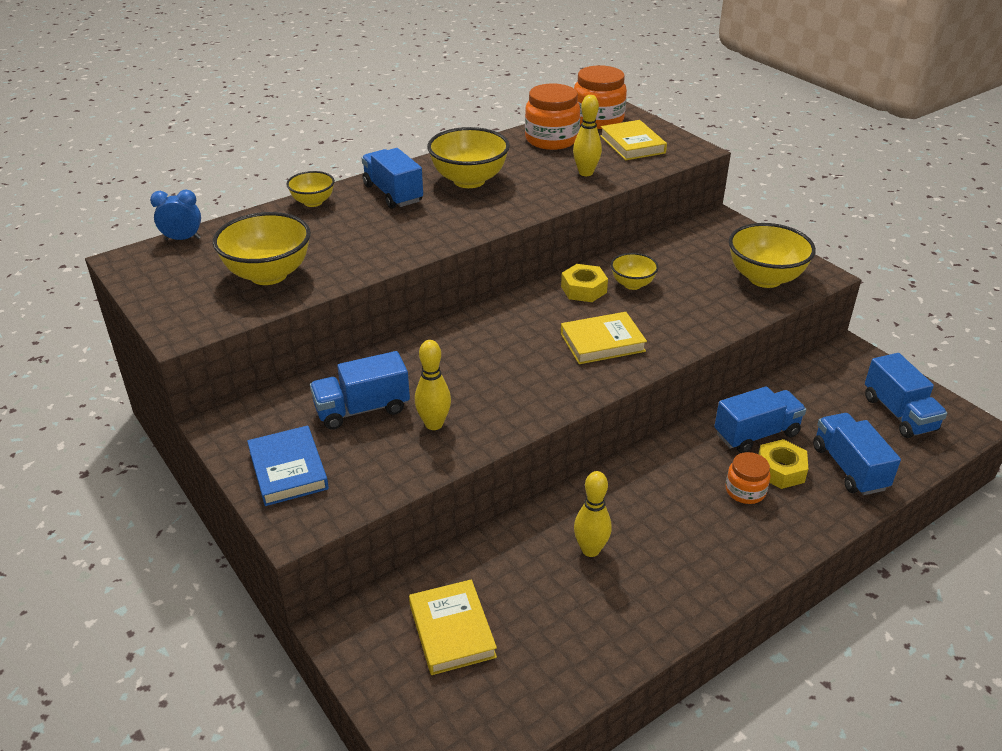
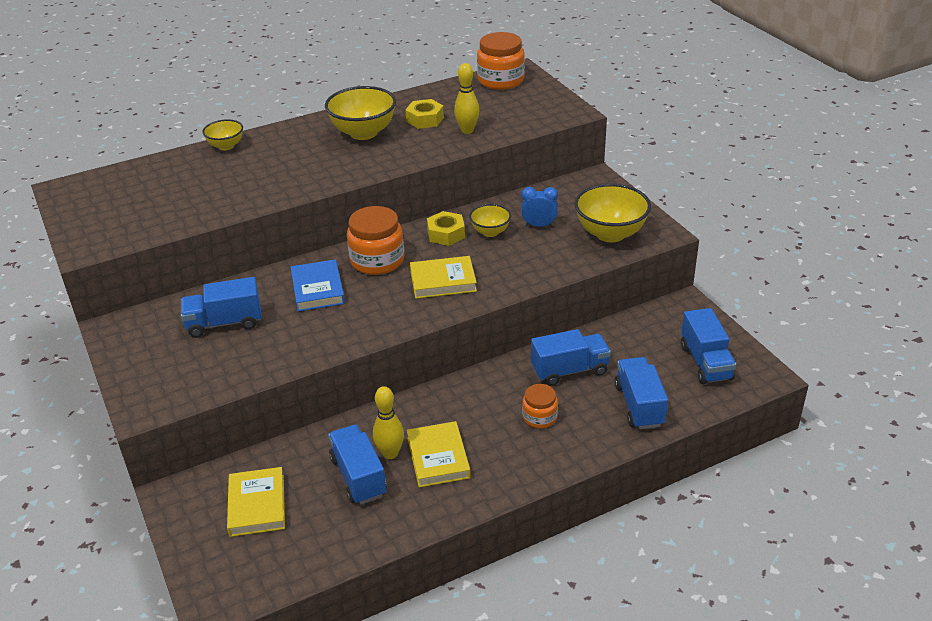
camera: 10 degrees right, 0 degrees up
blue clock [150,190,201,241] -> blue clock moved to [521,187,558,227]
yellow bowl [213,212,311,285] -> none
blue book [247,425,329,506] -> blue book moved to [291,259,345,312]
blue truck [362,148,423,209] -> blue truck moved to [328,425,387,504]
yellow bowling pin [415,340,451,430] -> none
orange jar [525,83,580,150] -> orange jar moved to [347,206,404,275]
yellow book [600,120,667,160] -> yellow book moved to [407,421,471,487]
yellow nut [759,439,808,489] -> yellow nut moved to [405,99,444,129]

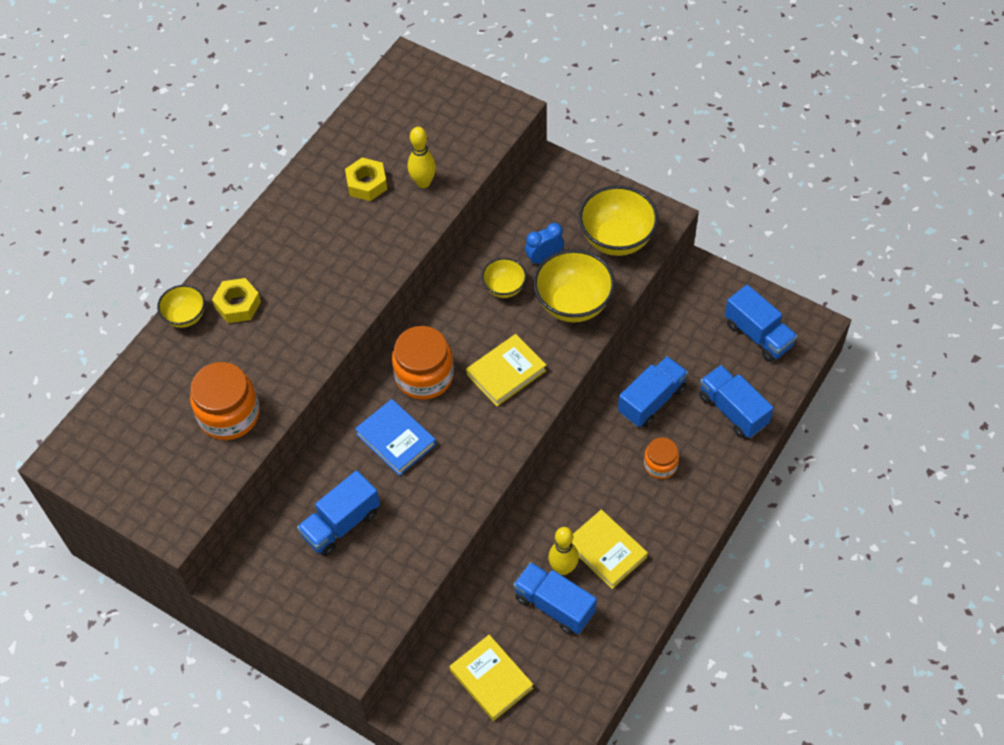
camera: 30 degrees left, 20 degrees up
yellow bowl [325,86,396,140] -> yellow bowl moved to [533,249,615,322]
yellow nut [427,211,465,246] -> yellow nut moved to [212,278,261,323]
orange jar [477,32,525,90] -> orange jar moved to [190,362,260,440]

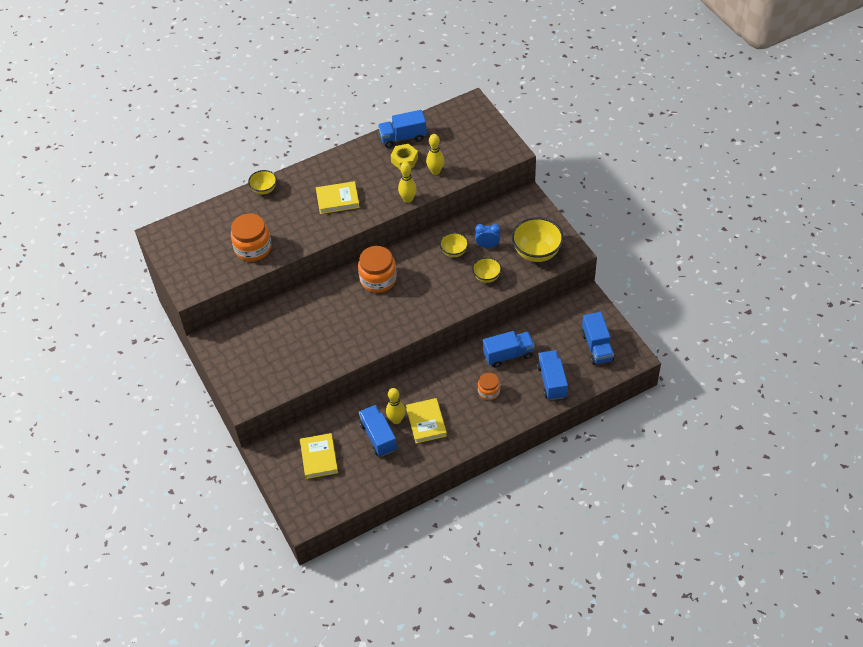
camera: 30 degrees right, 5 degrees down
yellow nut [212,278,261,323] -> none
blue truck [297,470,380,557] -> blue truck moved to [378,110,427,148]
blue book [355,399,436,476] -> none
yellow book [466,334,546,406] -> yellow book moved to [316,181,360,214]
yellow bowl [533,249,615,322] -> yellow bowl [472,257,502,283], size x0.56
none -> yellow bowling pin [398,162,417,203]

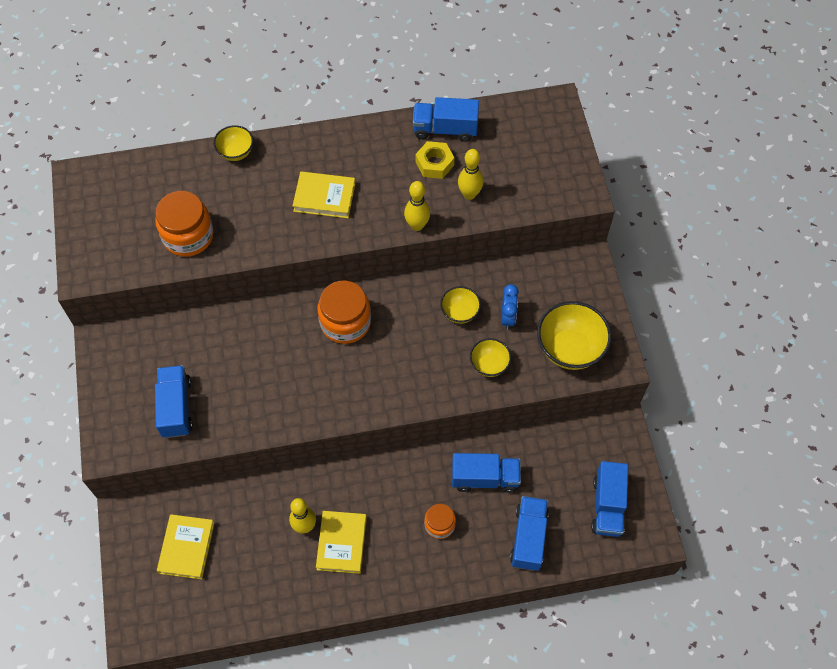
camera: 15 degrees right, 10 degrees up
blue truck [359,405,397,457] -> blue truck moved to [155,365,193,438]
blue clock [475,224,500,248] -> blue clock turned 75 degrees clockwise [501,284,519,330]

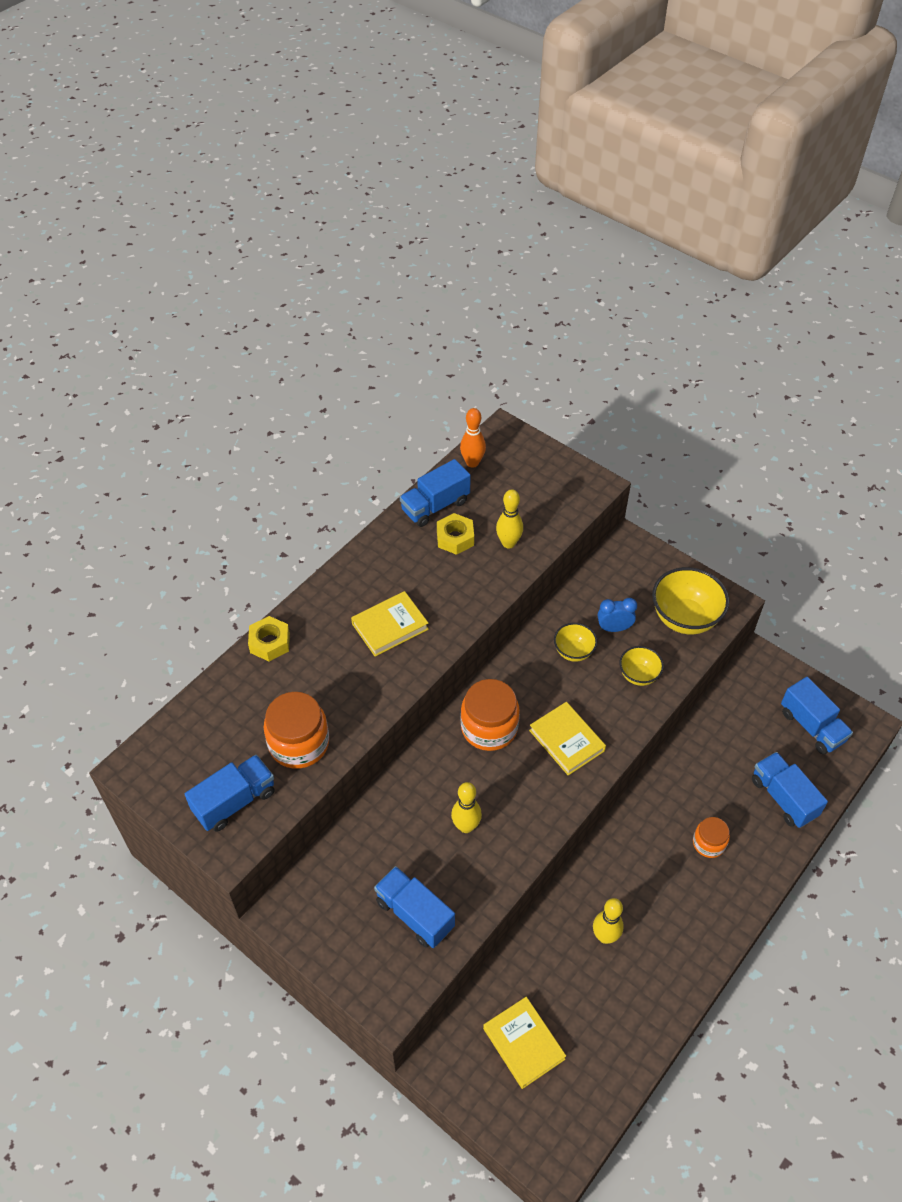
camera: 40 degrees left, 10 degrees down
yellow bowl [213,125,253,161] -> yellow nut [248,616,290,661]
yellow book [316,511,367,574] -> yellow book moved to [529,702,606,775]
yellow bowling pin [404,181,430,231] -> yellow bowling pin moved to [451,782,482,833]
blue truck [452,453,521,493] -> blue truck moved to [185,755,275,832]
blue clock [501,284,519,330] -> blue clock turned 60 degrees counterclockwise [598,598,637,632]
none -> orange bowling pin [460,408,486,468]

